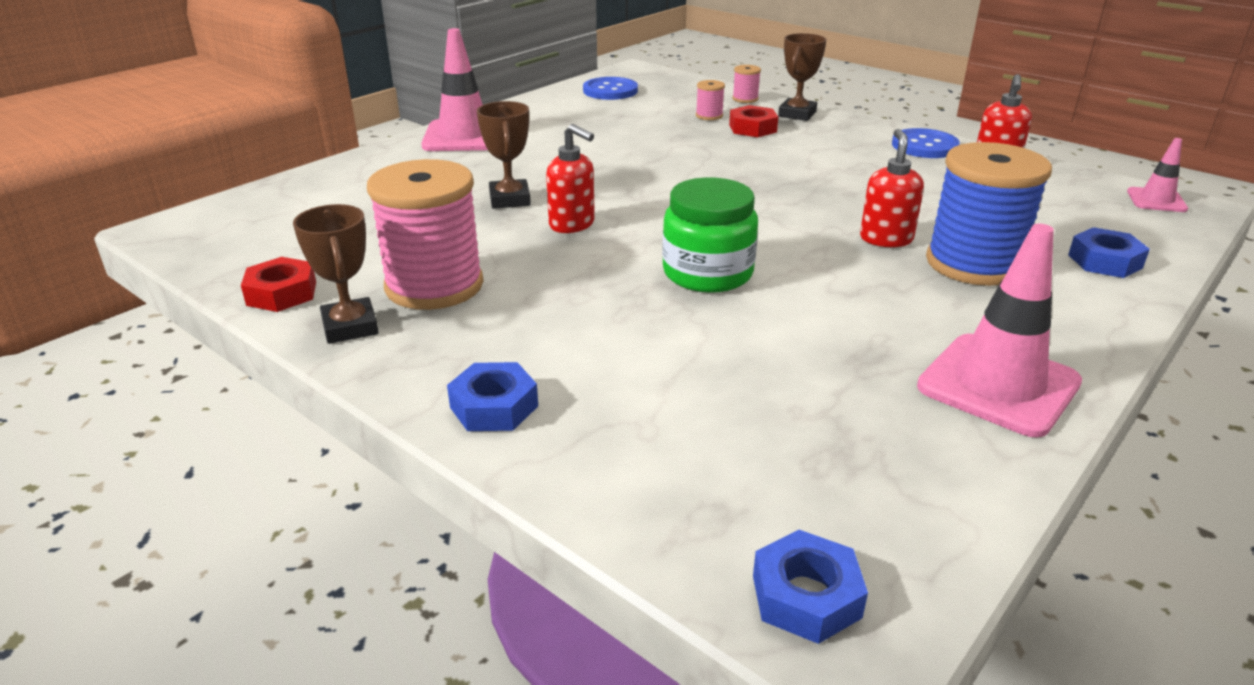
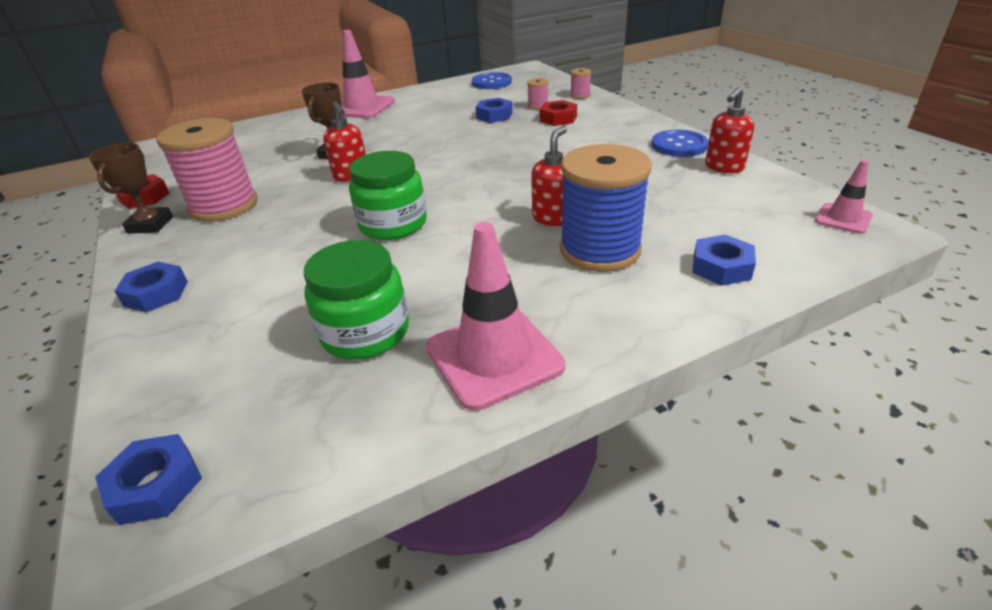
camera: 25 degrees right, 5 degrees up
brown trophy [778,33,826,121] -> none
none -> green jar [304,240,409,359]
none -> blue nut [476,98,513,123]

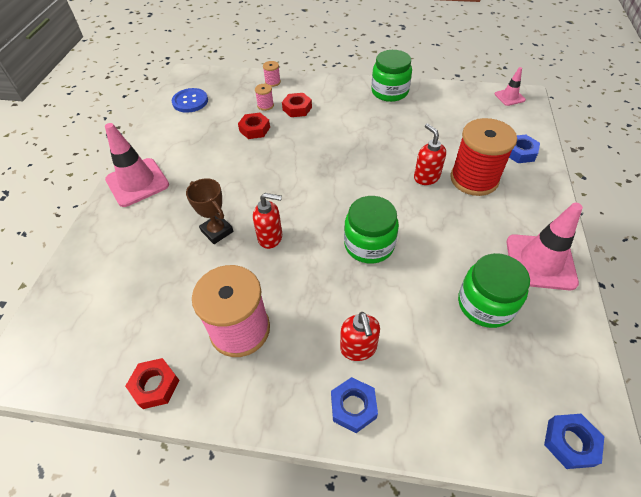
camera: 55 degrees left, 15 degrees up
brown trophy [88,142,173,234] -> none
blue nut [476,98,513,123] -> red nut [238,113,270,139]
blue spool [560,144,652,272] -> red spool [450,118,517,196]
blue button [652,130,709,157] -> green jar [371,50,412,102]
red soap dispenser [705,87,754,173] -> red soap dispenser moved to [340,312,380,361]

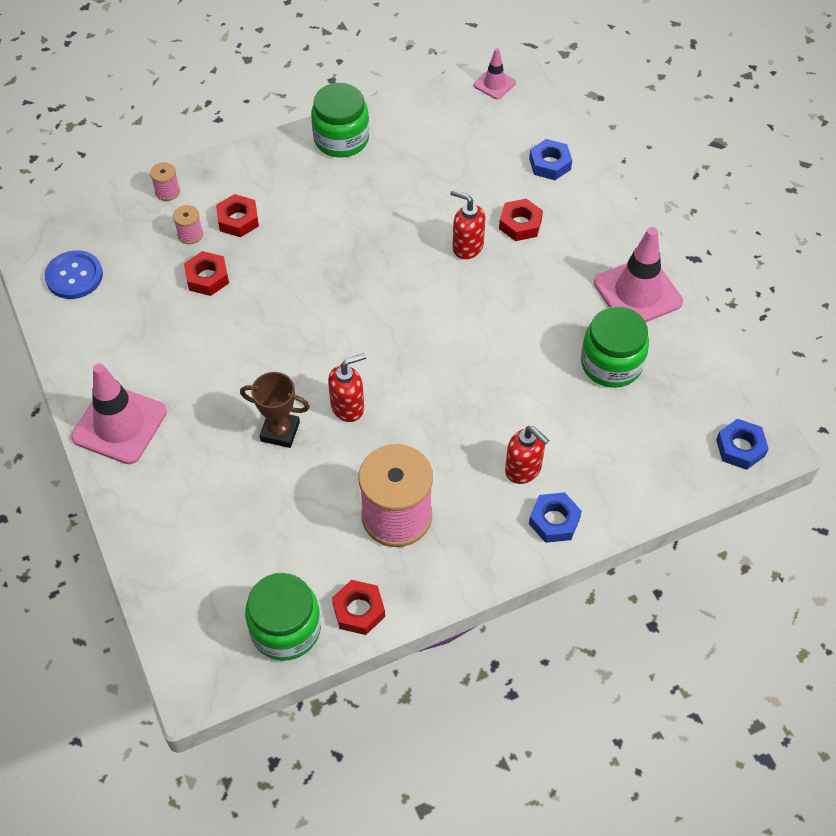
camera: 35 degrees left, 5 degrees up
green jar [344,196,399,264] -> green jar moved to [245,573,321,661]
red spool [450,118,517,196] -> red nut [499,199,543,241]

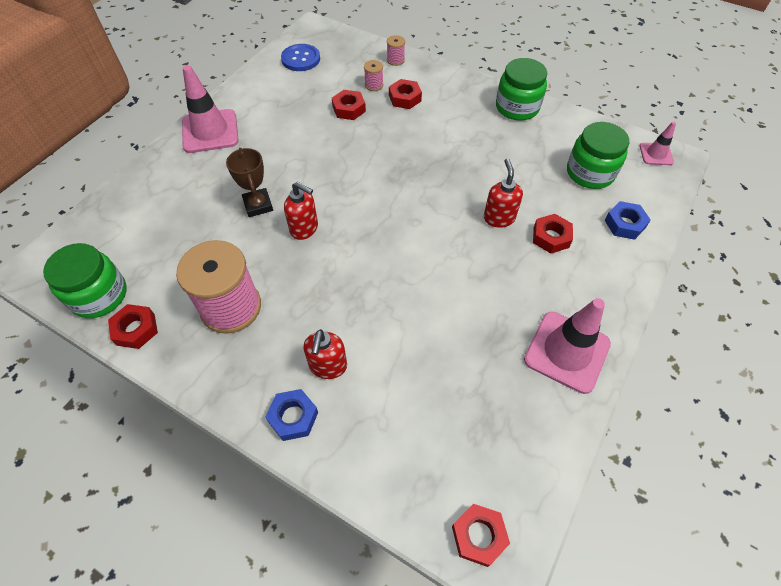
camera: 55 degrees right, 0 degrees up
green jar [581,306,649,388] -> green jar moved to [567,122,629,189]
blue nut [716,419,769,470] -> red nut [452,504,510,567]

